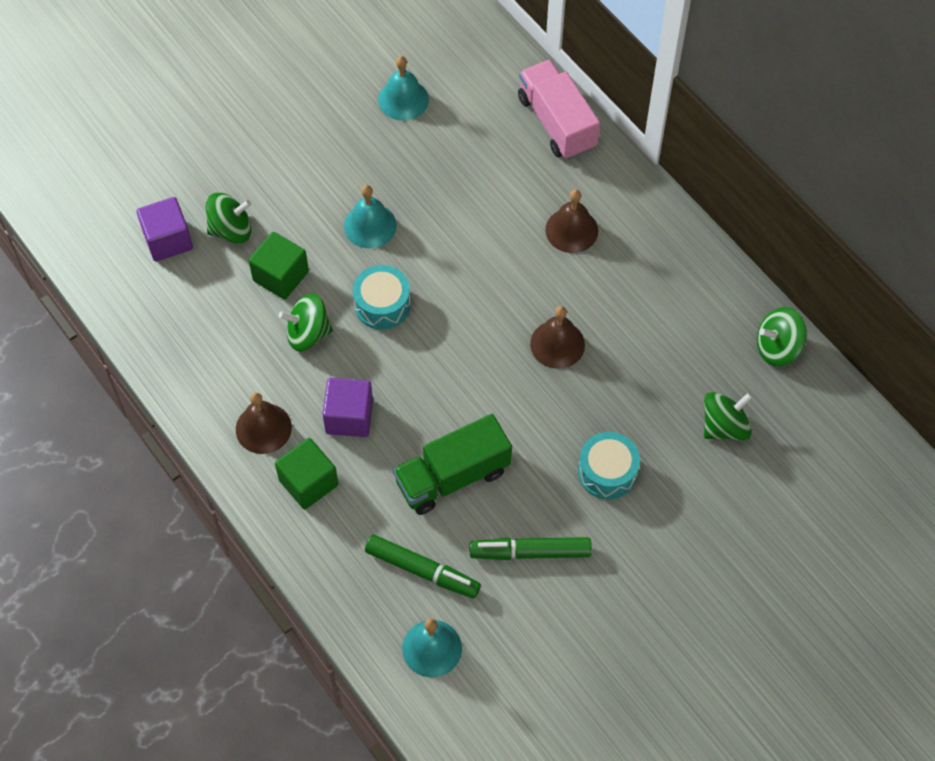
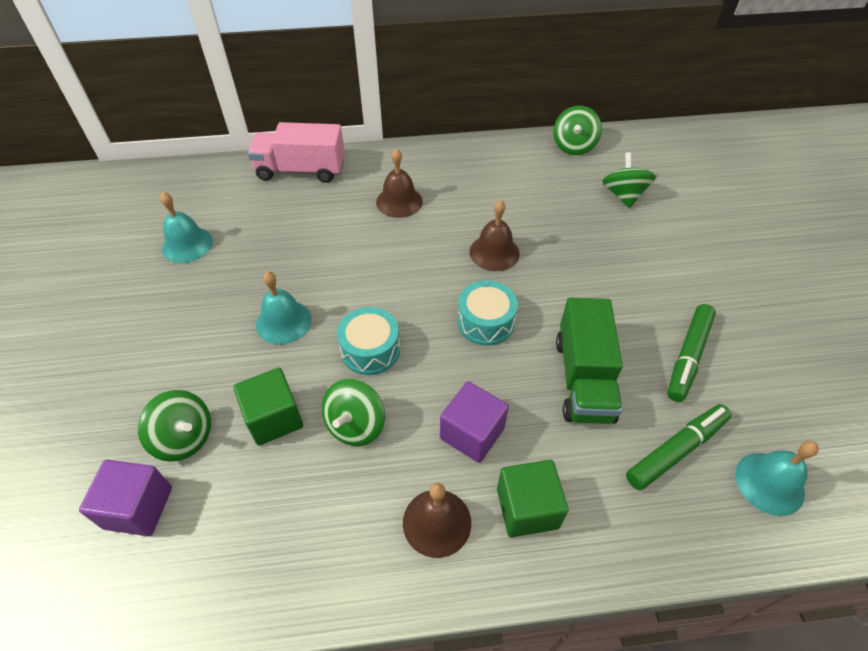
camera: 60 degrees left, 10 degrees down
green spinning top [206,193,252,244] -> green spinning top turned 105 degrees clockwise [138,390,211,462]
turquoise drum [578,432,640,499] -> turquoise drum moved to [457,280,518,346]

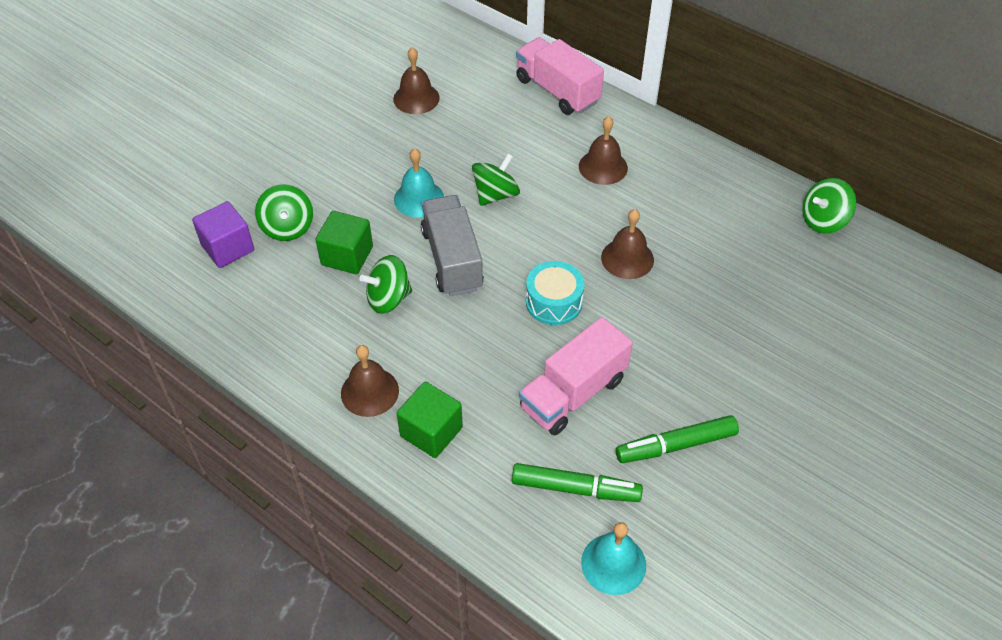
camera: 45 degrees right, 0 degrees up
turquoise bell [160,192,213,263] -> brown bell [393,47,440,114]
turquoise drum [337,307,400,375] -> grey truck [421,195,484,296]
purple cube [440,381,509,463] -> none
green truck [556,298,623,424] -> pink truck [519,317,633,435]
green spinning top [602,152,656,208] -> green spinning top moved to [472,153,520,206]

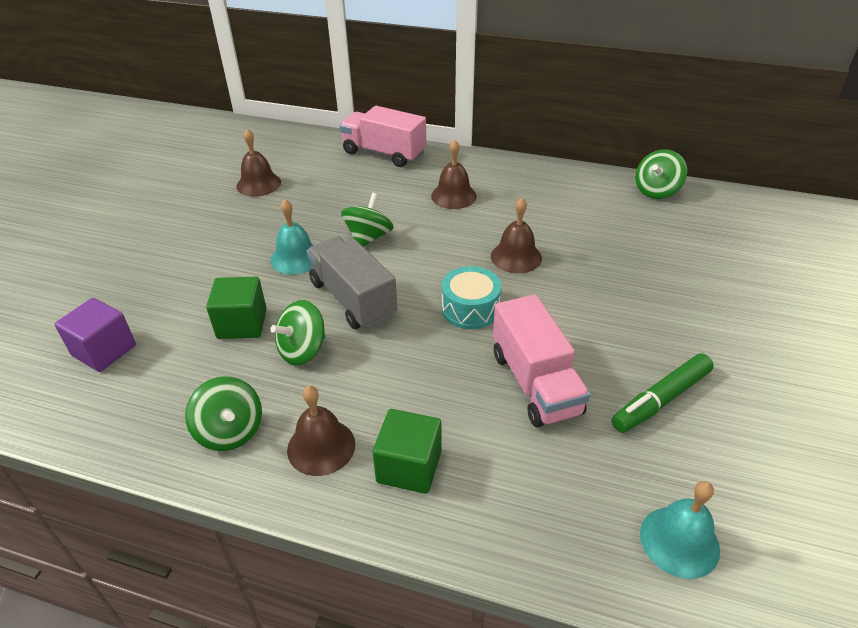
camera: 20 degrees left, 10 degrees down
green spinning top [255,184,313,241] -> green spinning top moved to [185,376,262,451]
green marker [512,463,643,502] -> none
pink truck [519,317,633,435] -> pink truck turned 45 degrees counterclockwise [493,294,590,428]

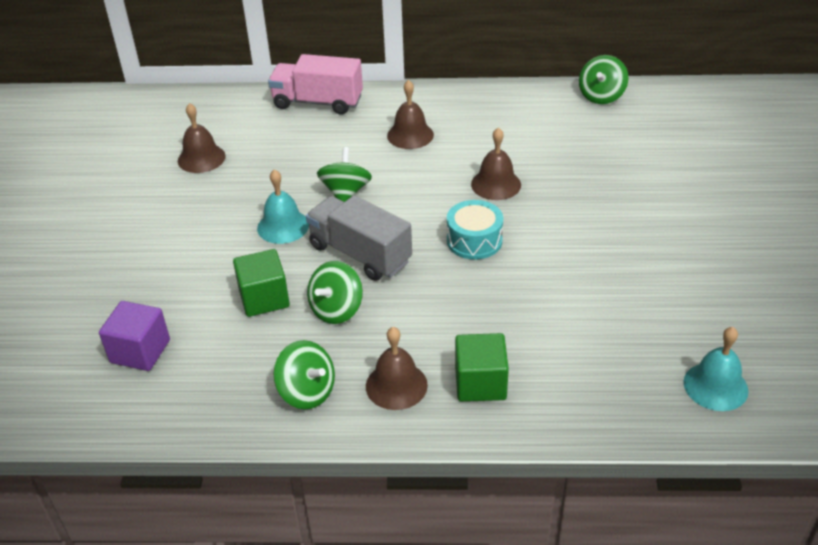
camera: 15 degrees left, 0 degrees up
pink truck [493,294,590,428] -> none
green marker [612,353,714,433] -> none

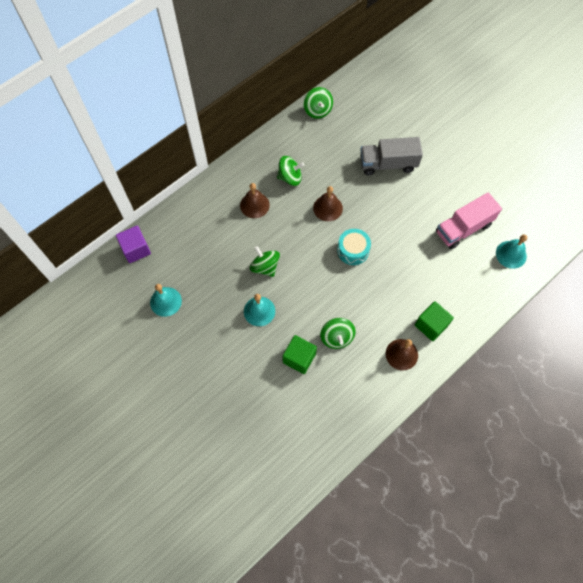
camera: 45 degrees left, 25 degrees up
purple cube [99,301,170,371] -> purple cube moved to [116,226,151,263]
brown bell [178,103,226,173] -> turquoise bell [150,284,182,317]
pink truck [268,54,363,115] -> pink truck moved to [436,192,502,249]
green spinning top [274,340,335,409] -> green spinning top moved to [277,156,304,186]
grey truck [306,196,412,281] -> grey truck moved to [360,137,423,175]

